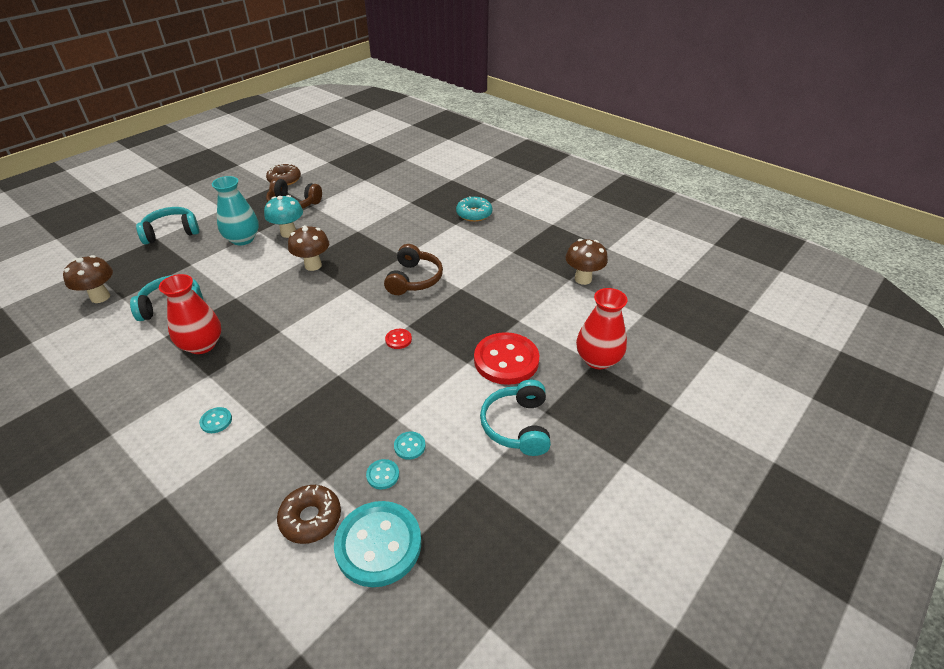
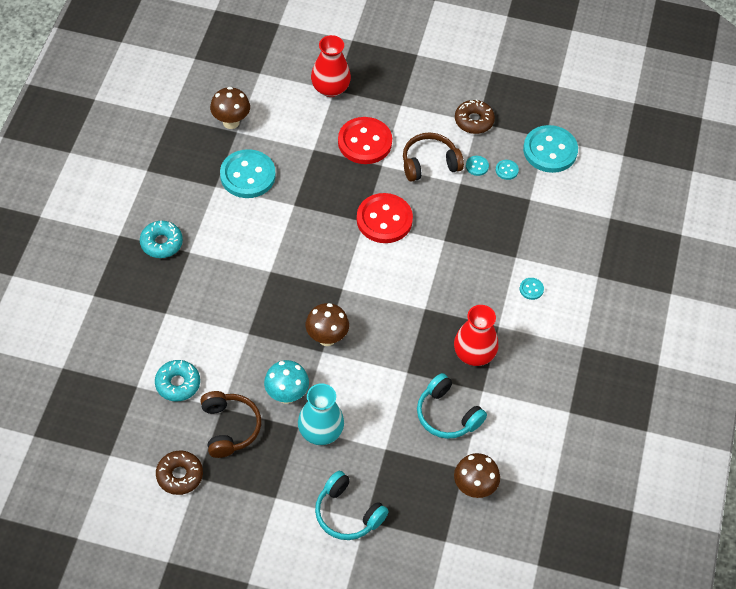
camera: 120 degrees left, 15 degrees up
brown donut [277,485,341,544] -> brown donut moved to [455,99,495,134]
brown headphones [384,244,443,295] -> brown headphones moved to [403,132,464,182]
red button [385,329,412,349] -> red button [357,193,413,243], size x2.38
turquoise headphones [480,379,551,456] -> none
none -> turquoise donut [155,360,200,402]
none -> turquoise button [220,149,276,198]

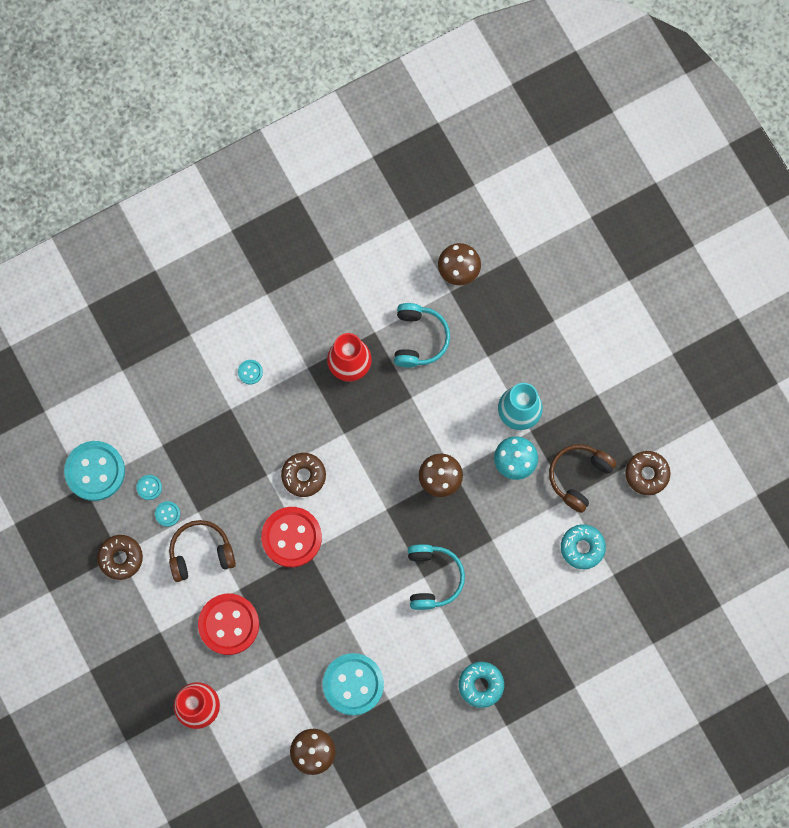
camera: 130 degrees left, 20 degrees up
turquoise headphones [315,471,389,540] -> turquoise headphones moved to [408,544,465,610]
brown headphones [403,132,464,182] -> brown headphones turned 135 degrees clockwise [169,520,236,582]
none -> brown donut [281,453,326,497]

